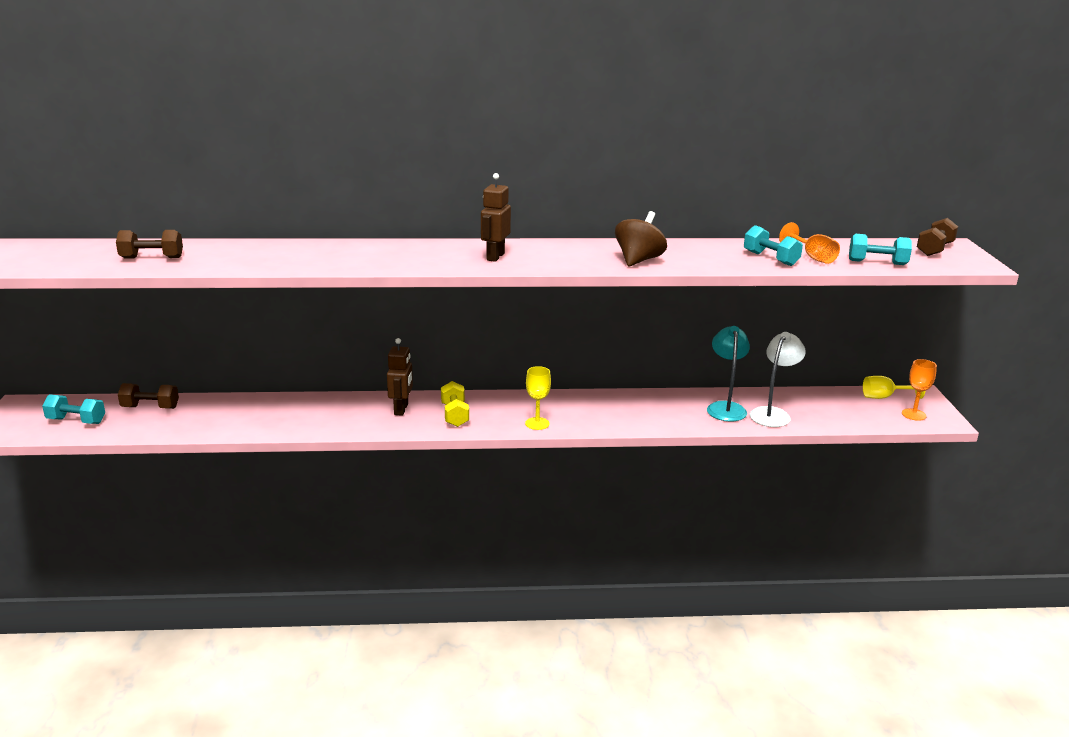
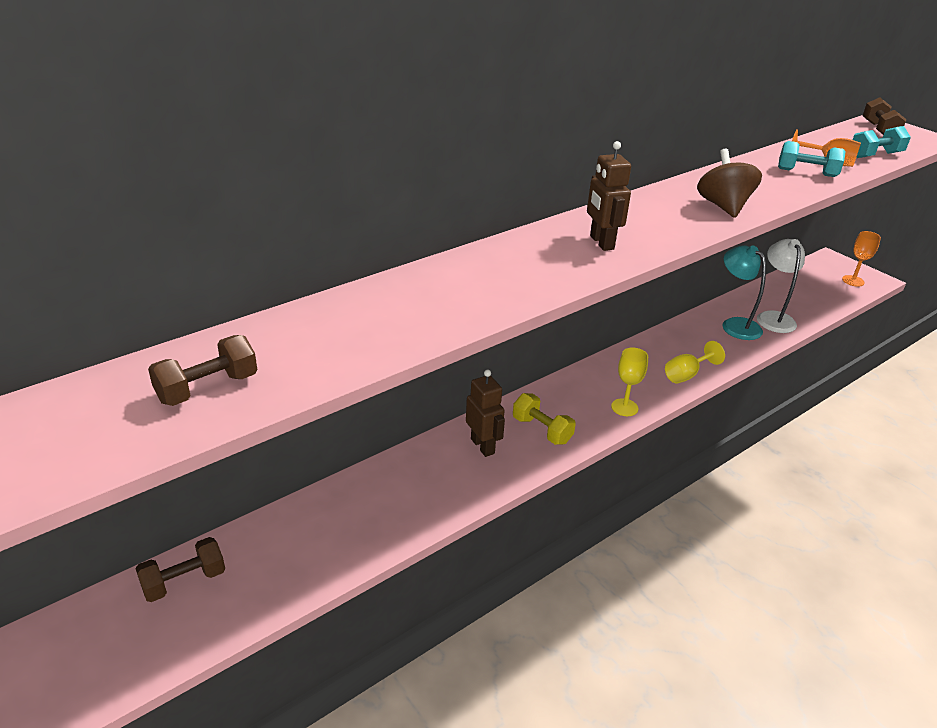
camera: 35 degrees left, 10 degrees up
turquoise dumbbell [42,394,105,424] -> none
yellow goblet [863,376,926,399] -> yellow goblet moved to [665,341,725,383]

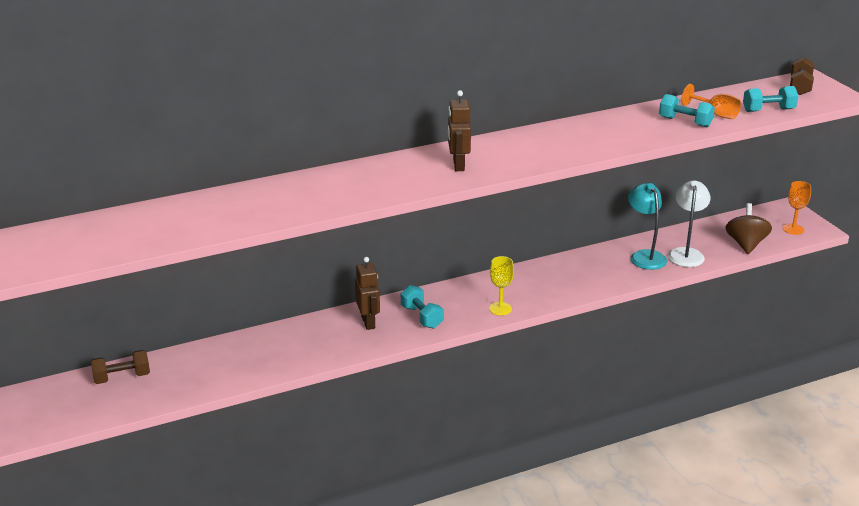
camera: 15 degrees right, 5 degrees down
brown dumbbell [148,335,257,406] -> none
yellow dumbbell [513,393,576,445] -> turquoise dumbbell [401,285,443,329]
yellow goblet [665,341,725,383] -> none
brown spinning top [697,148,762,218] -> brown spinning top moved to [725,203,772,254]

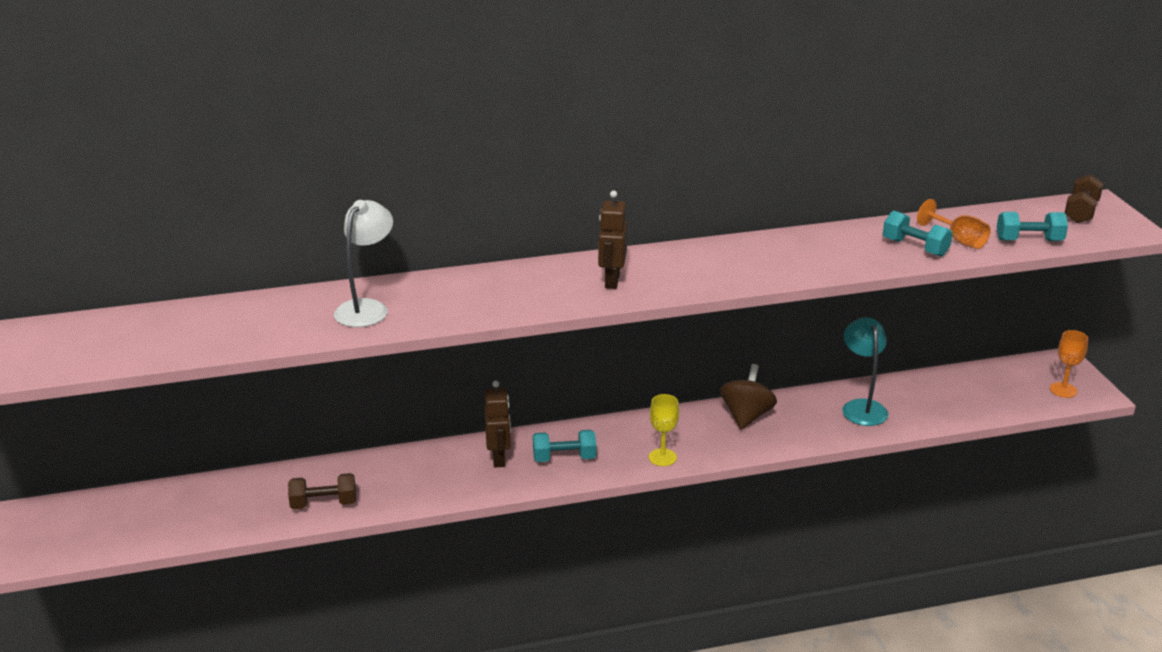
camera: 10 degrees right, 0 degrees up
brown dumbbell [91,350,150,384] -> brown dumbbell moved to [288,473,356,509]
turquoise dumbbell [401,285,443,329] -> turquoise dumbbell turned 75 degrees counterclockwise [533,430,596,462]
white lamp [668,181,711,267] -> white lamp moved to [334,200,393,327]
brown spinning top [725,203,772,254] -> brown spinning top moved to [720,364,777,430]

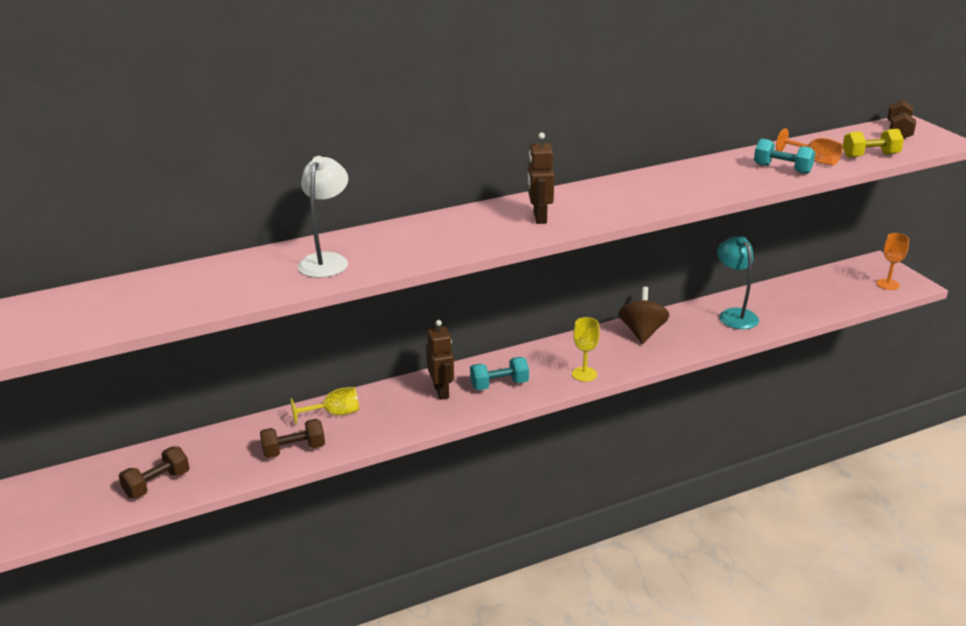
camera: 10 degrees left, 0 degrees up
turquoise dumbbell [997,212,1068,241] -> yellow dumbbell [842,129,904,158]
none -> brown dumbbell [119,446,189,498]
none -> yellow goblet [290,387,359,425]

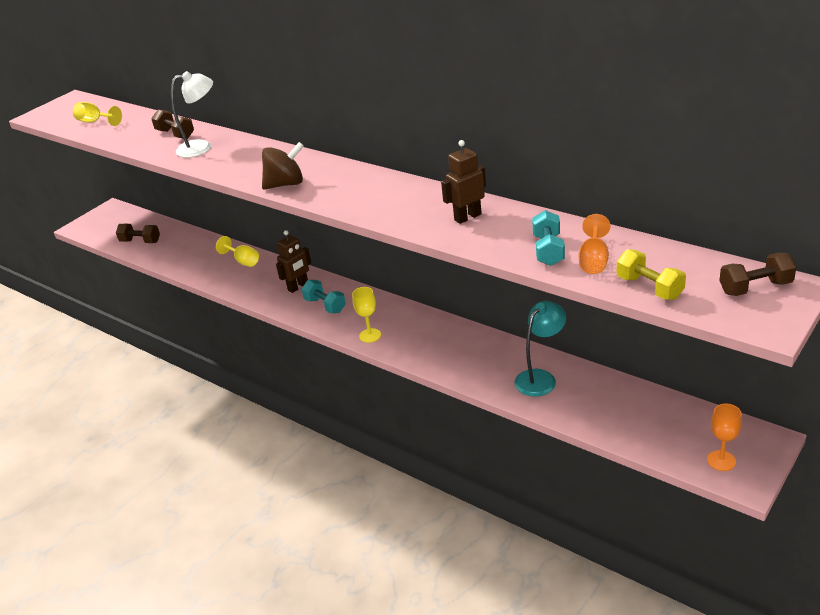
camera: 65 degrees right, 5 degrees up
brown dumbbell [260,419,325,458] -> brown dumbbell moved to [151,110,194,139]
brown robot [528,133,554,224] -> brown robot moved to [441,140,486,224]
brown spinning top [619,287,669,344] -> brown spinning top moved to [262,142,304,190]
none -> yellow goblet [73,102,122,126]

